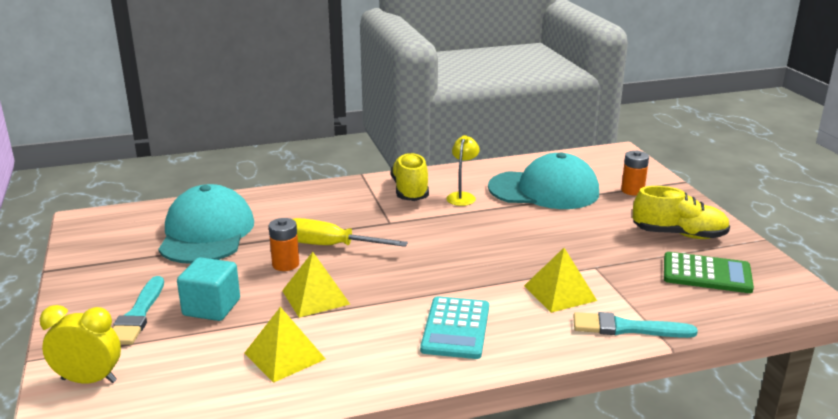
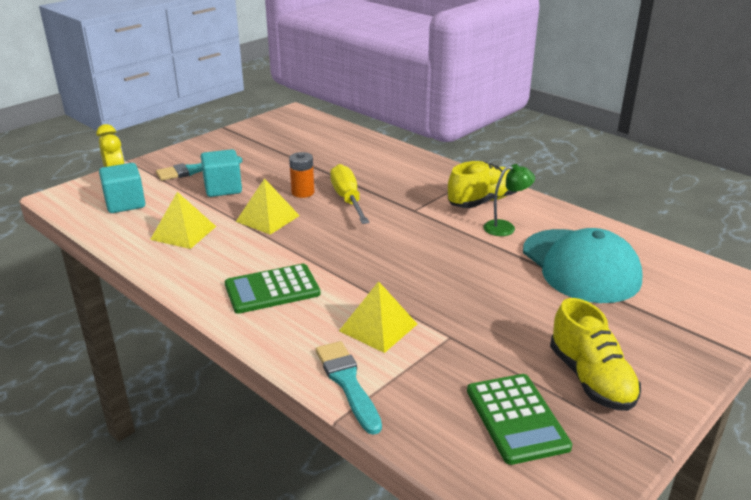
camera: 60 degrees right, 5 degrees up
turquoise cap [158,184,254,264] -> none
turquoise calculator [420,296,489,359] -> green calculator [225,264,320,314]
yellow lamp [446,135,480,206] -> green lamp [483,164,535,236]
orange battery [621,151,649,196] -> none
none -> turquoise cube [99,163,145,213]

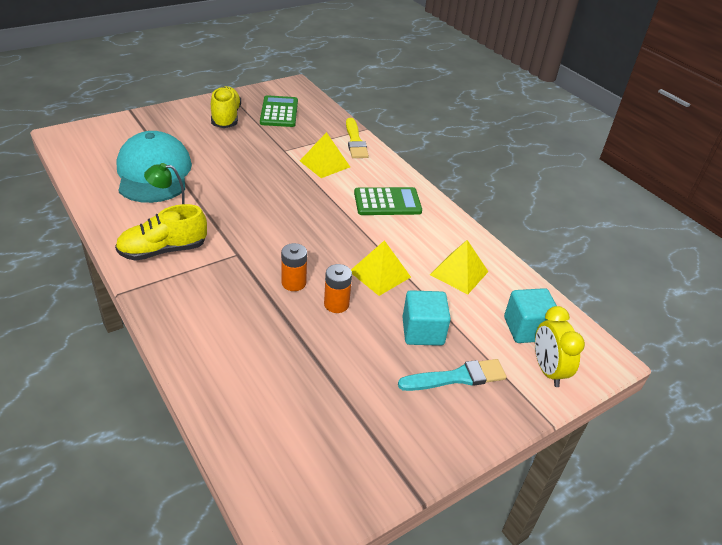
camera: 170 degrees left, 10 degrees up
turquoise brush [316,341,382,435] -> yellow brush [346,118,369,158]
yellow screwdriver [330,164,369,224] -> orange battery [281,243,307,291]

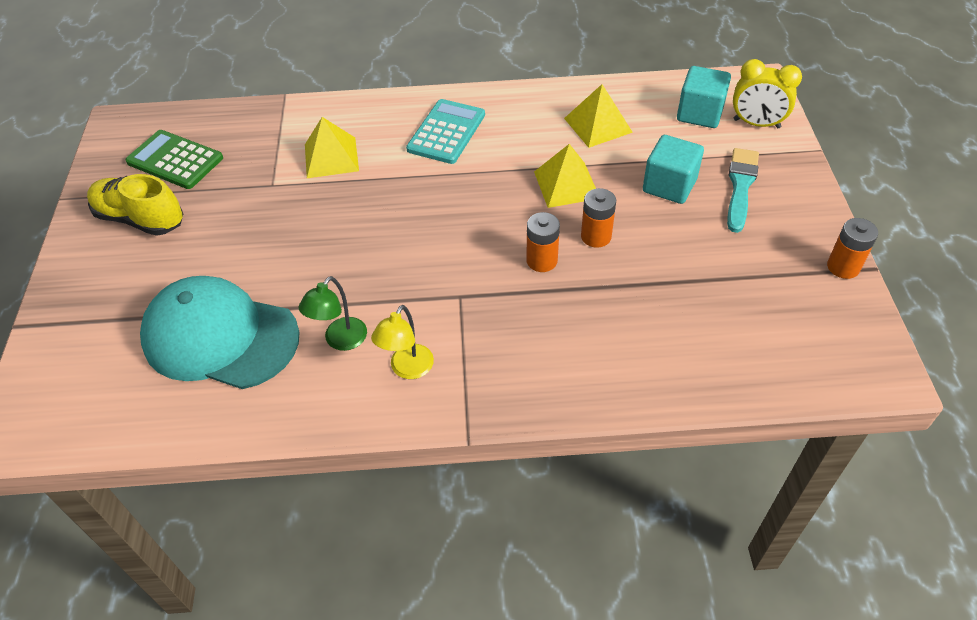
camera: 55 degrees left, 10 degrees up
yellow shoe [115,204,207,261] -> yellow lamp [371,305,434,379]
yellow brush [346,118,369,158] -> none
green calculator [354,187,422,215] -> turquoise calculator [406,99,485,164]
none -> orange battery [827,218,878,279]

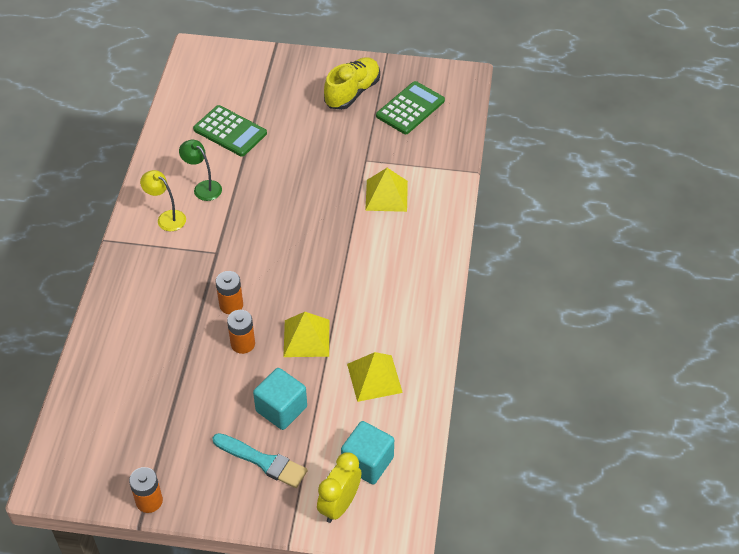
camera: 100 degrees right, 0 degrees up
turquoise cap [140,276,300,389] -> green calculator [193,105,267,157]
turquoise calculator [406,99,485,164] -> none

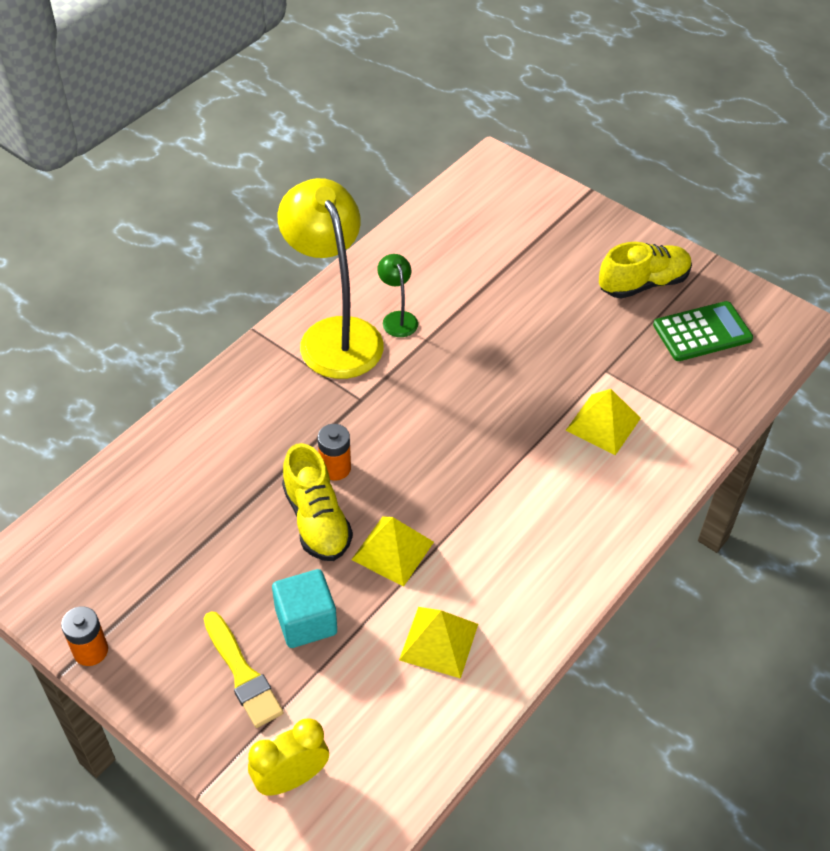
camera: 30 degrees right, 0 degrees up
yellow lamp [140,170,186,231] -> yellow lamp [278,178,384,379], size x2.30
green calculator [193,105,267,157] -> none
turquoise brush [213,433,308,488] -> yellow brush [204,611,284,728]
orange battery [227,310,255,354] -> yellow shoe [282,443,353,561]
turquoise cube [341,421,394,484] -> none

